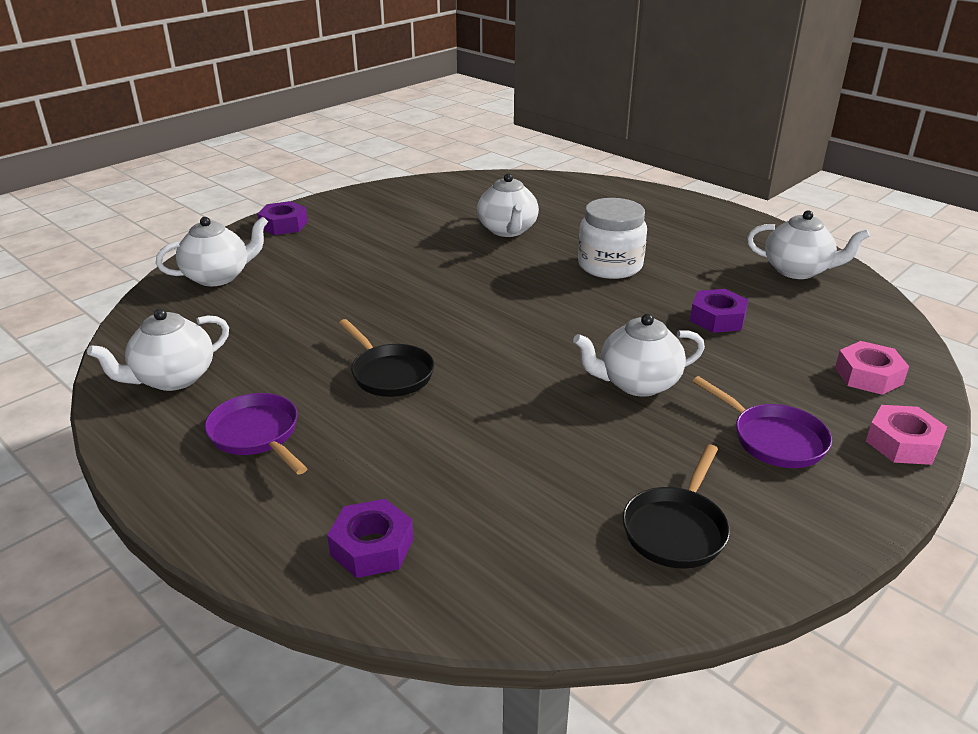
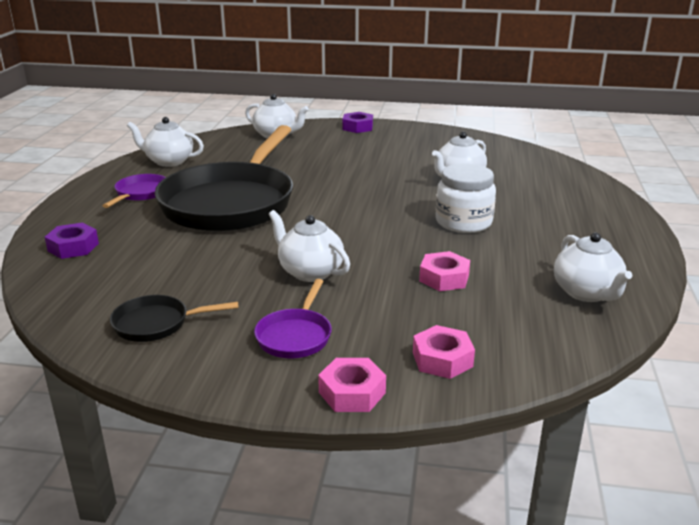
camera: 55 degrees right, 5 degrees down
black pan [339,319,434,397] -> black pan [155,125,293,232], size x2.43
purple nut [690,289,748,333] -> pink nut [419,251,470,291]

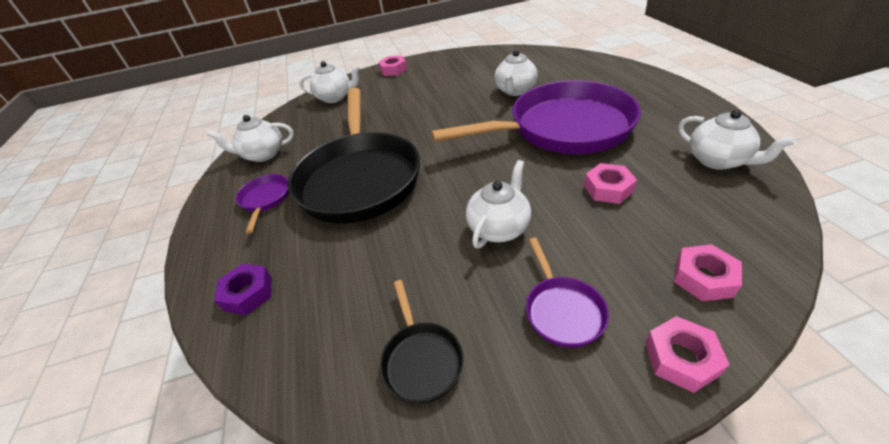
camera: 20 degrees left, 15 degrees up
black pan [110,295,238,342] -> black pan turned 75 degrees counterclockwise [380,280,463,404]
white teapot [269,210,350,282] -> white teapot turned 105 degrees clockwise [466,160,531,248]
purple nut [343,112,373,133] -> pink nut [378,56,407,76]
white jar [436,163,496,233] -> purple pan [431,80,641,154]

